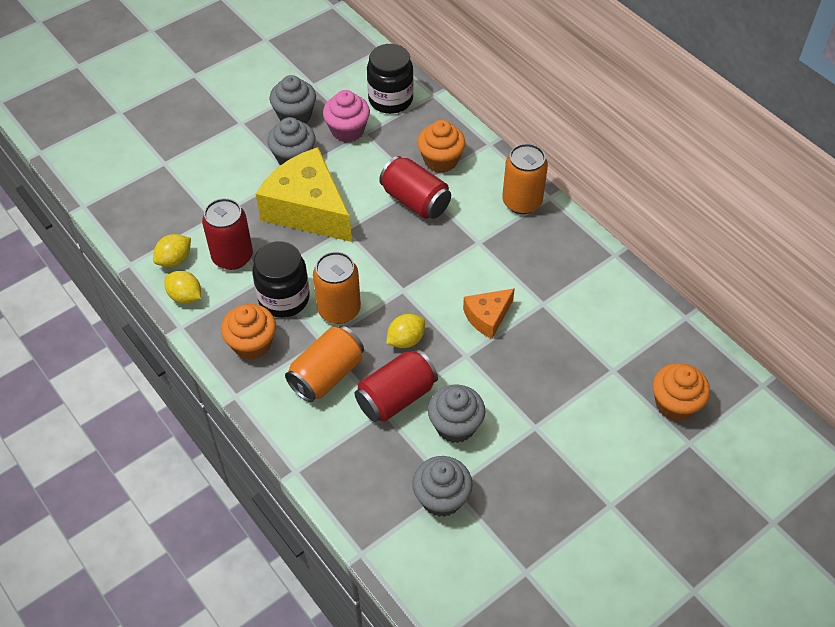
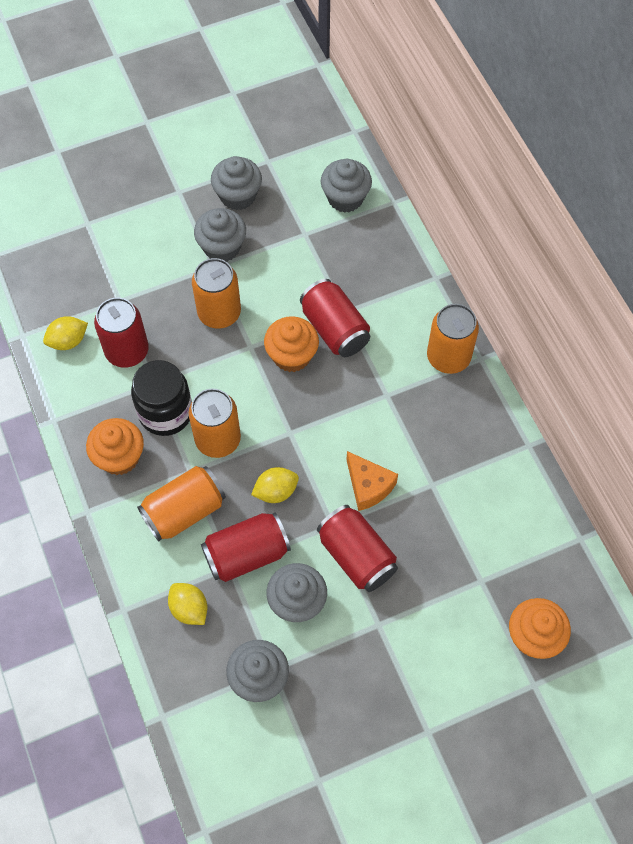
camera: 15 degrees right, 10 degrees up
yellow lemon [165,271,201,304] -> yellow lemon moved to [168,583,207,625]
yellow cheese [256,147,352,242] -> orange can [192,258,241,329]
pink cupcake [323,90,370,142] -> none
black jar [367,44,414,114] -> grey cupcake [321,159,372,213]
orange cupcake [417,120,466,173] -> orange cupcake moved to [264,316,319,372]
orange cheese [463,288,515,339] -> orange cheese turned 105 degrees counterclockwise [347,451,398,511]
none -> red can [317,505,398,592]

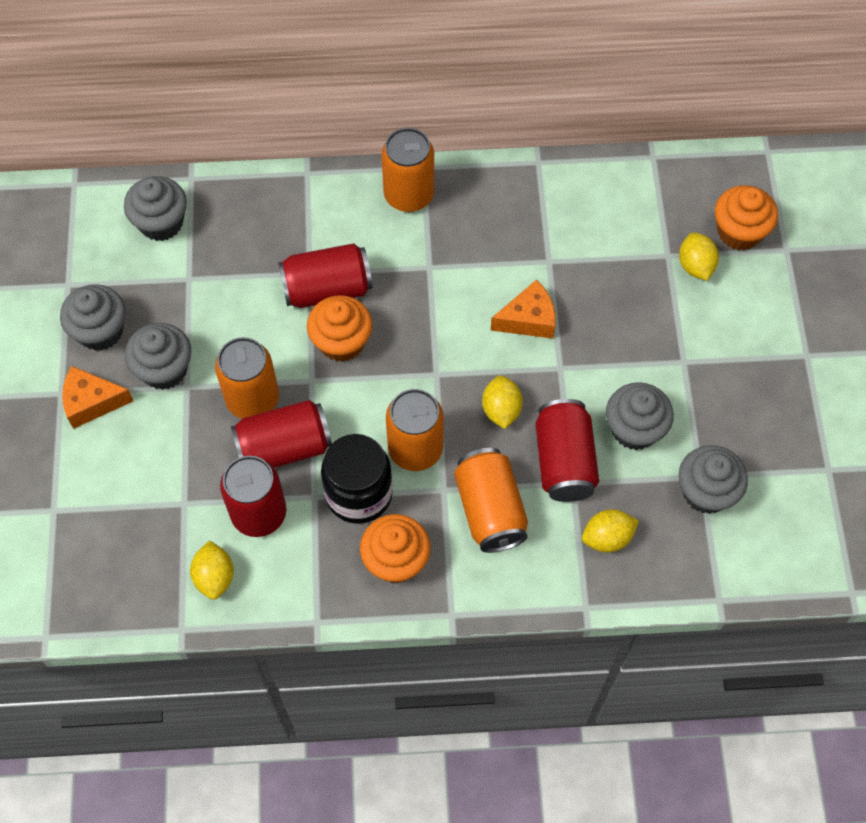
camera: 70 degrees left, 0 degrees up
red can [317,505,398,592] -> red can moved to [231,400,332,468]
none -> orange cheese [62,366,134,429]
none -> yellow lemon [679,232,719,281]

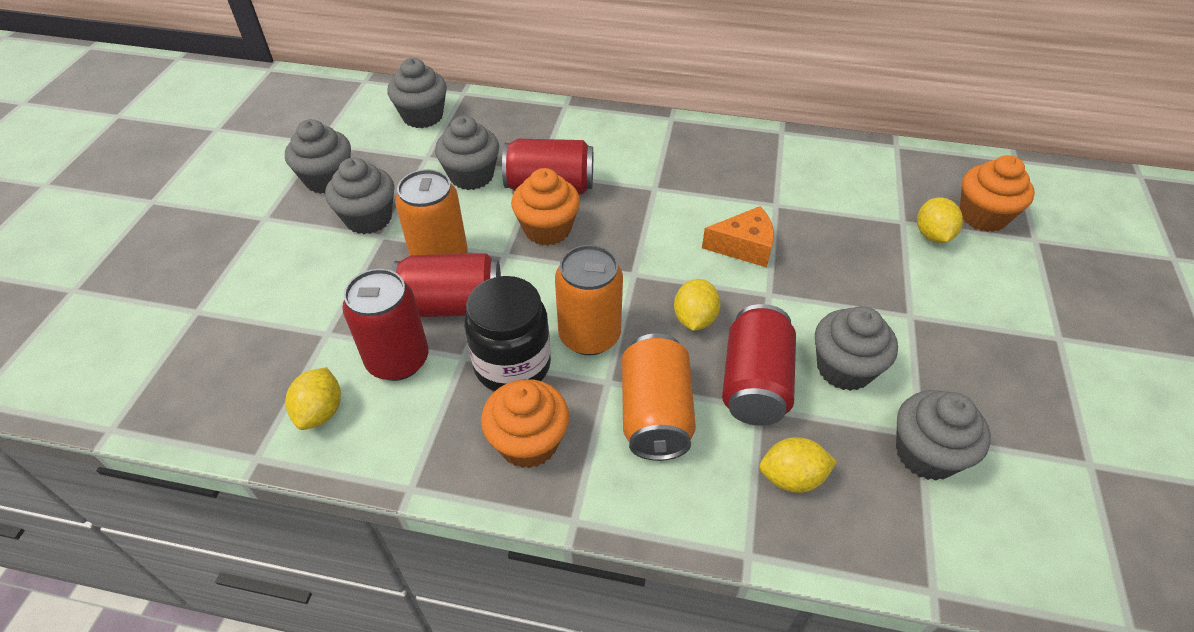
camera: 15 degrees right, 15 degrees down
orange cheese [62,366,134,429] -> none
orange can [381,128,434,212] -> none
none -> grey cupcake [435,116,499,190]

